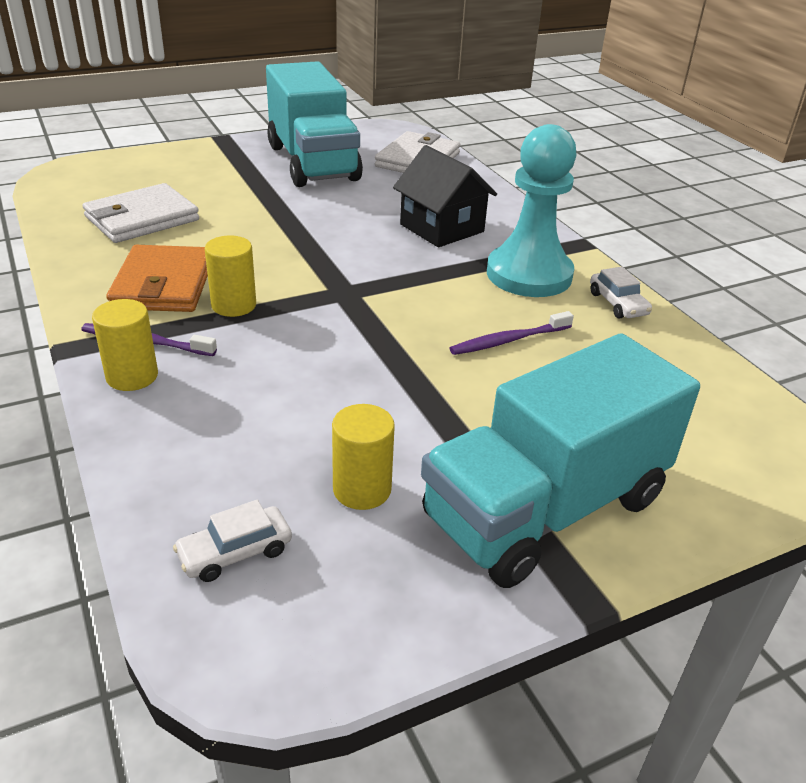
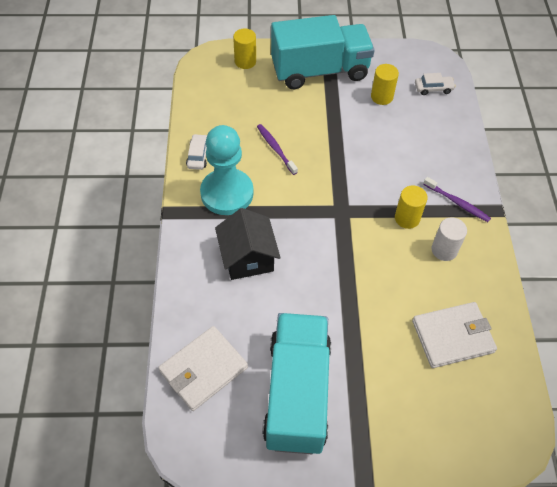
camera: 155 degrees left, 20 degrees up
yellow cylinder [92,299,158,391] -> yellow cylinder moved to [233,29,256,69]
orange wallet [106,245,208,312] -> white cylinder [431,218,467,261]
purple toothbrush [450,311,574,355] -> purple toothbrush turned 120 degrees counterclockwise [257,124,298,175]

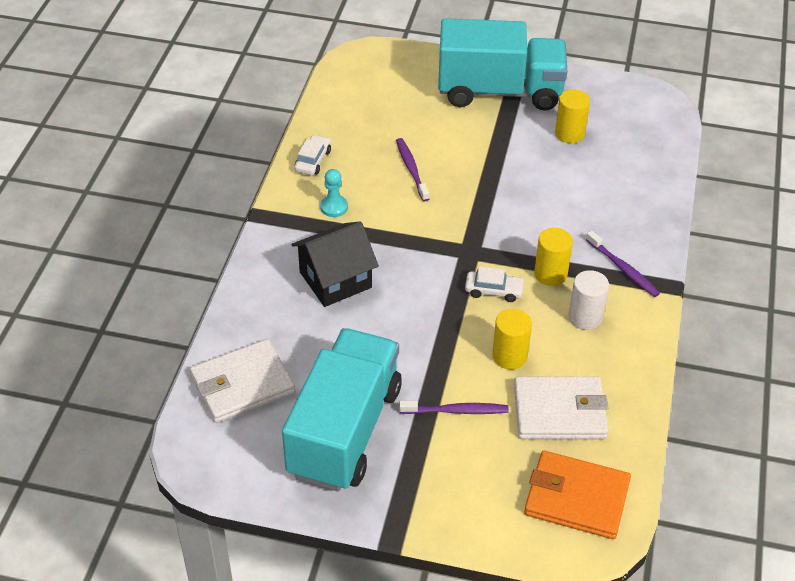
camera: 15 degrees right, 10 degrees down
turquoise pawn [200,125,253,215] -> turquoise pawn [320,169,348,217], size x0.42
black house [215,208,281,280] -> black house turned 60 degrees clockwise [291,221,379,307]
yellow cylinder [233,29,256,69] -> yellow cylinder moved to [492,309,532,369]
white car [415,73,456,95] -> white car moved to [465,266,525,302]
none -> purple toothbrush [399,401,509,414]
none -> orange wallet [524,451,631,539]

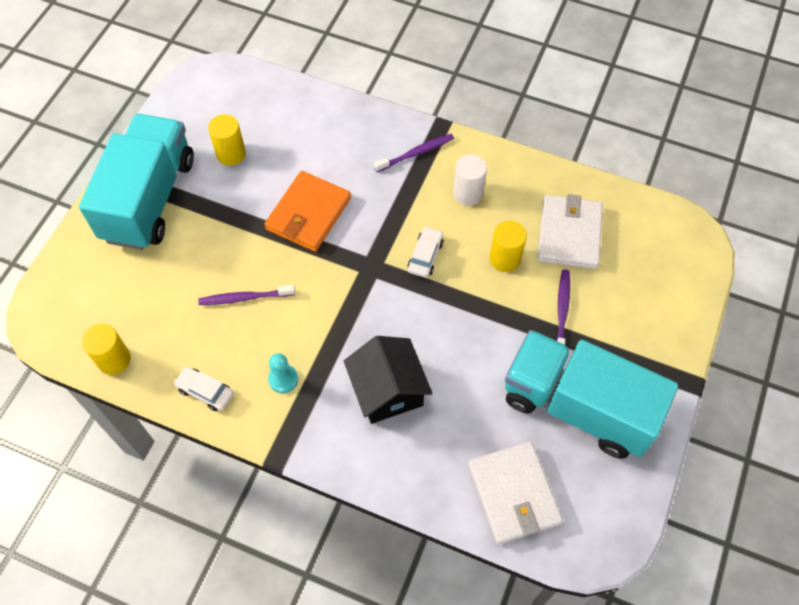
camera: 80 degrees left, 15 degrees up
orange wallet [524,451,631,539] -> orange wallet moved to [264,171,351,252]
yellow cylinder [534,228,573,286] -> yellow cylinder moved to [82,324,131,375]

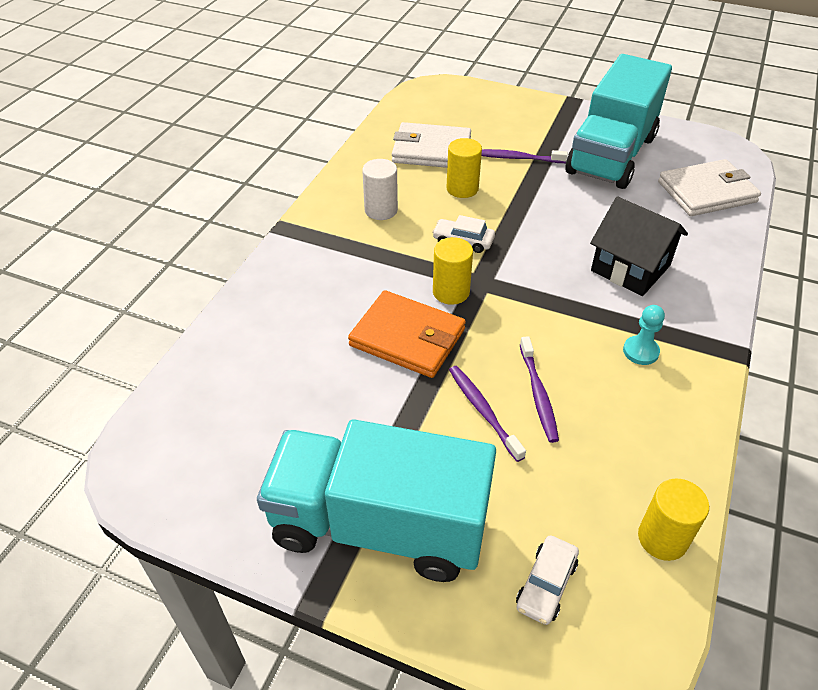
camera: 90 degrees left, 15 degrees down
white car [174,367,234,411] -> white car moved to [516,536,579,625]
yellow cylinder [208,114,246,166] -> yellow cylinder moved to [433,237,473,305]
black house [344,336,432,424] -> black house turned 60 degrees clockwise [590,196,688,296]
purple toothbrush [374,134,454,172] -> purple toothbrush moved to [449,366,526,462]

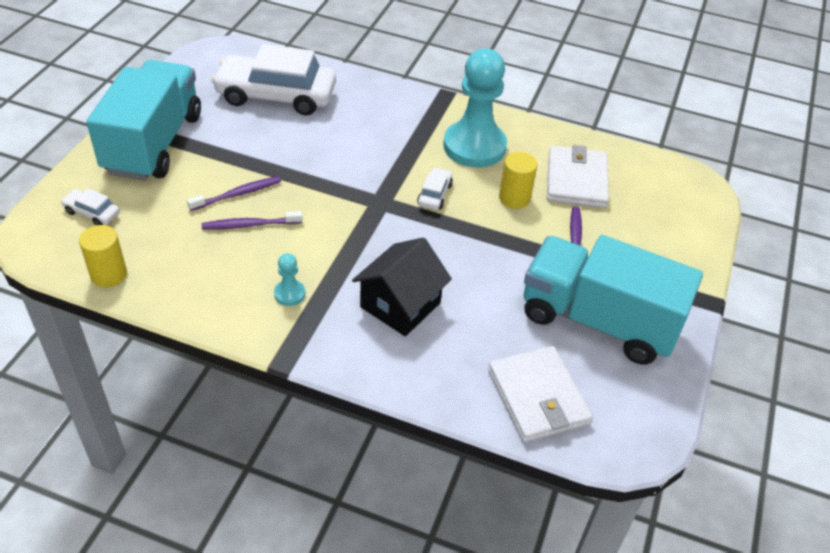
camera: 85 degrees right, 0 degrees up
orange wallet [348,290,466,378] -> none
white cylinder [362,159,398,220] -> turquoise pawn [443,48,507,167]
yellow cylinder [433,237,473,305] -> none
none -> white car [211,44,336,115]

